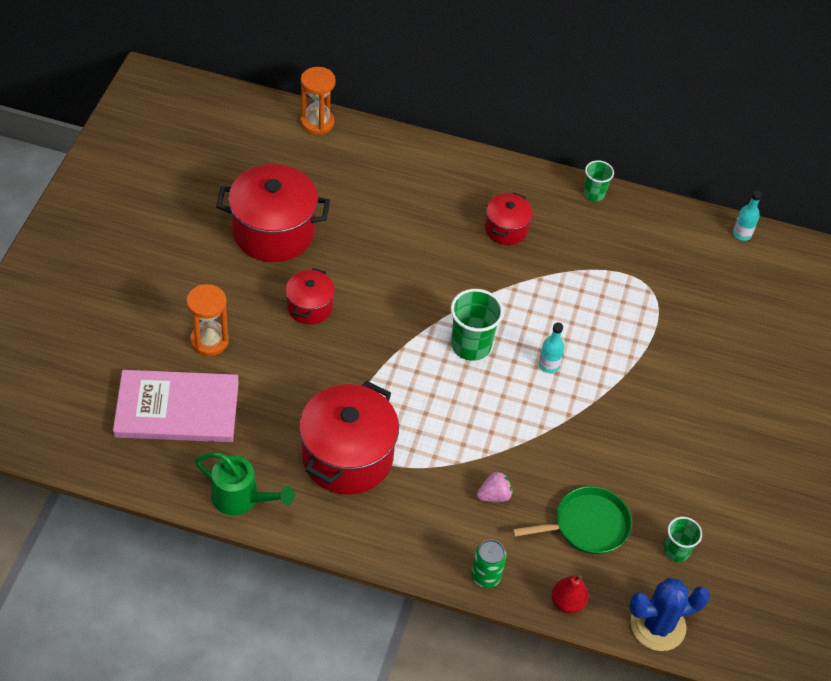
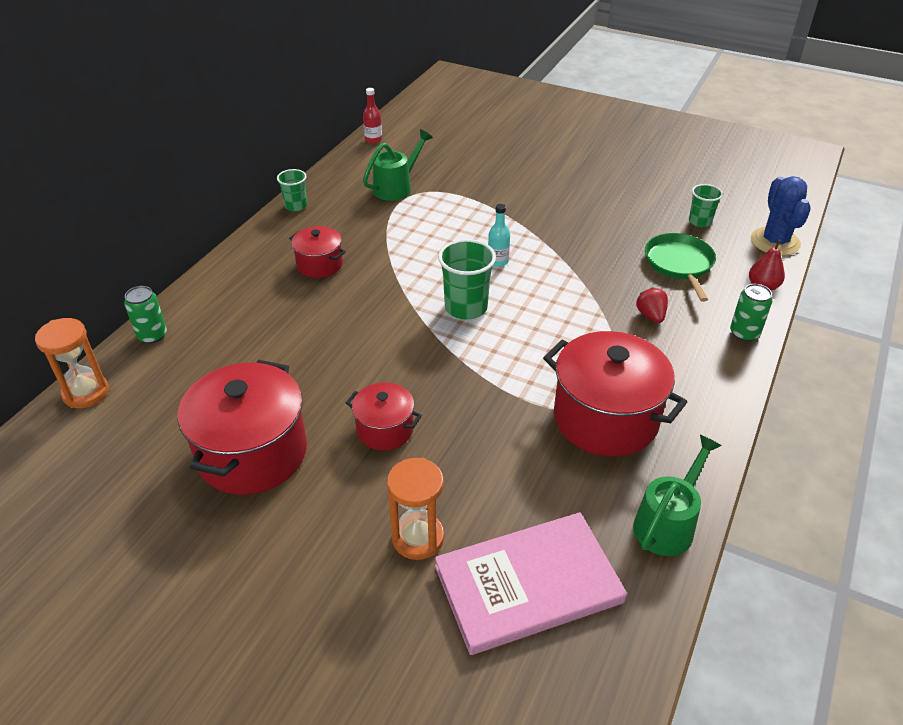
camera: 75 degrees left, 10 degrees down
pink book [113,370,239,442] -> pink book turned 60 degrees clockwise [435,512,627,655]
pink strawberry [477,471,513,502] -> red strawberry [636,287,668,323]
turquoise bottle [733,191,762,241] -> red bottle [363,88,382,144]
none -> green can [124,286,167,344]
none -> green watering can [363,129,433,201]

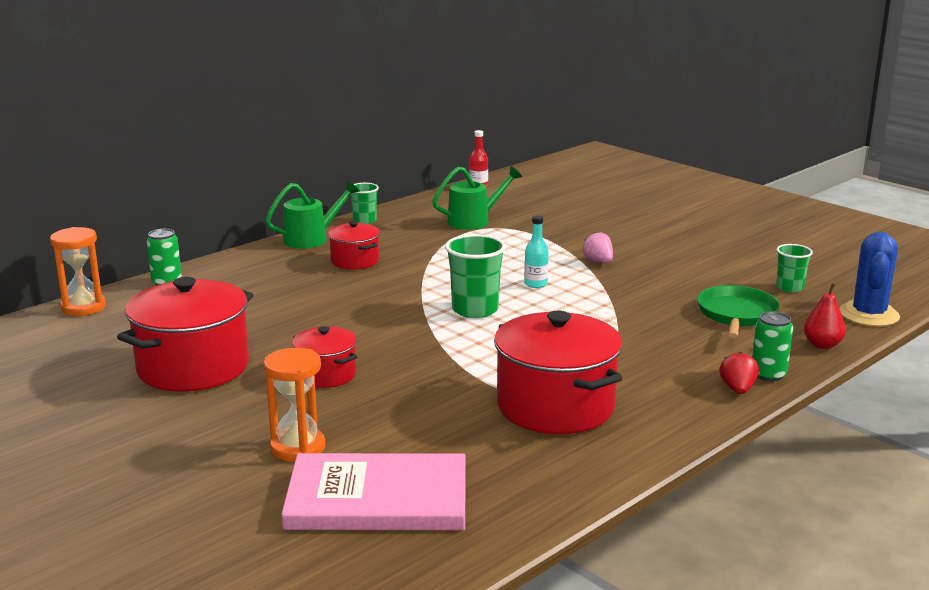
camera: 20 degrees right, 20 degrees down
green watering can [633,435,722,556] -> green watering can moved to [265,180,360,248]
red strawberry [636,287,668,323] -> red strawberry moved to [719,352,759,394]
none -> pink strawberry [582,232,613,263]

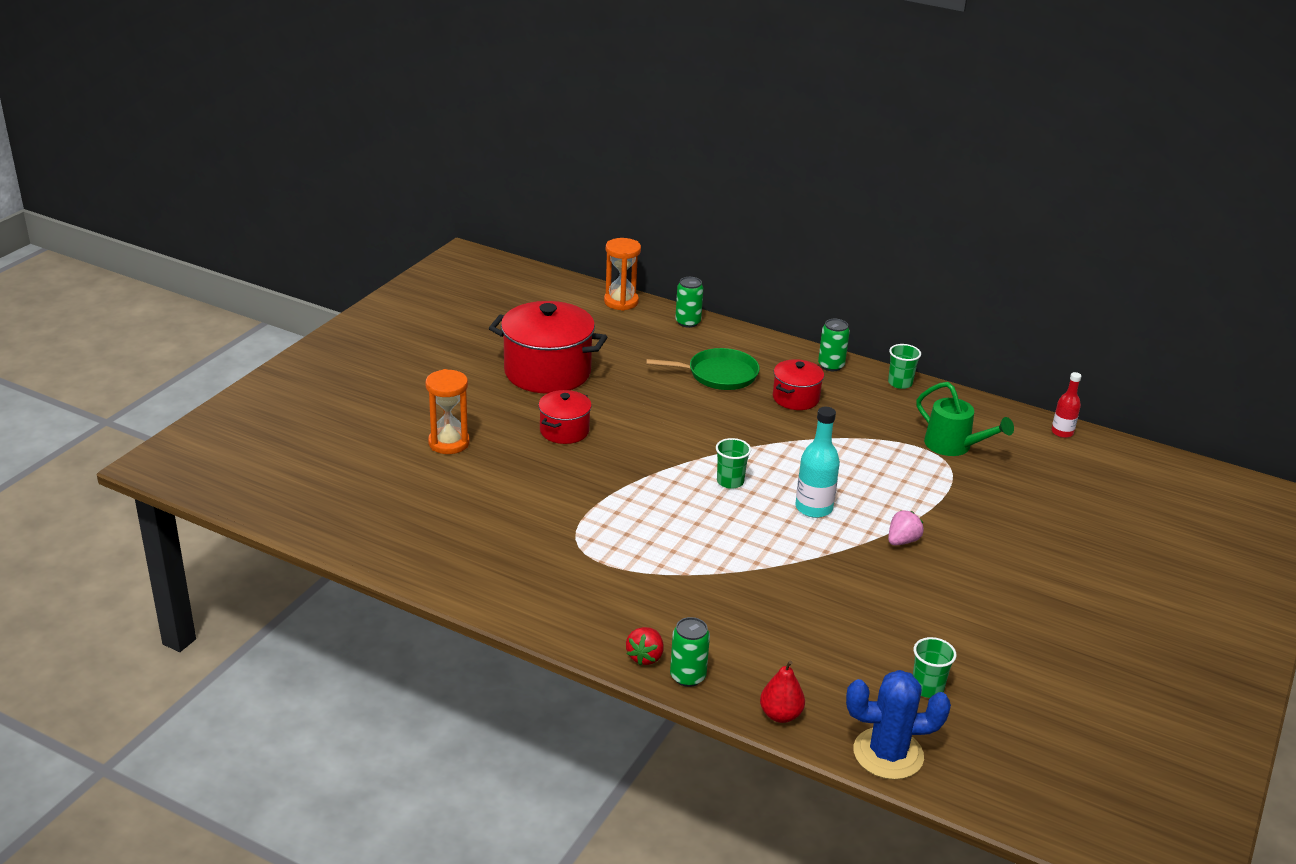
camera: 70 degrees right, 10 degrees up
green watering can [265,180,360,248] -> green can [818,319,850,371]
pink book [281,453,466,530] -> none
green cup [445,234,506,318] -> green cup [716,438,751,489], size x0.61
red pot [494,311,622,434] -> none
turquoise bottle [524,215,549,288] -> turquoise bottle [795,407,840,518], size x1.56
green pan [697,285,780,338] -> green pan moved to [646,348,760,390]
red strawberry [719,352,759,394] -> red strawberry turned 120 degrees clockwise [626,627,664,665]

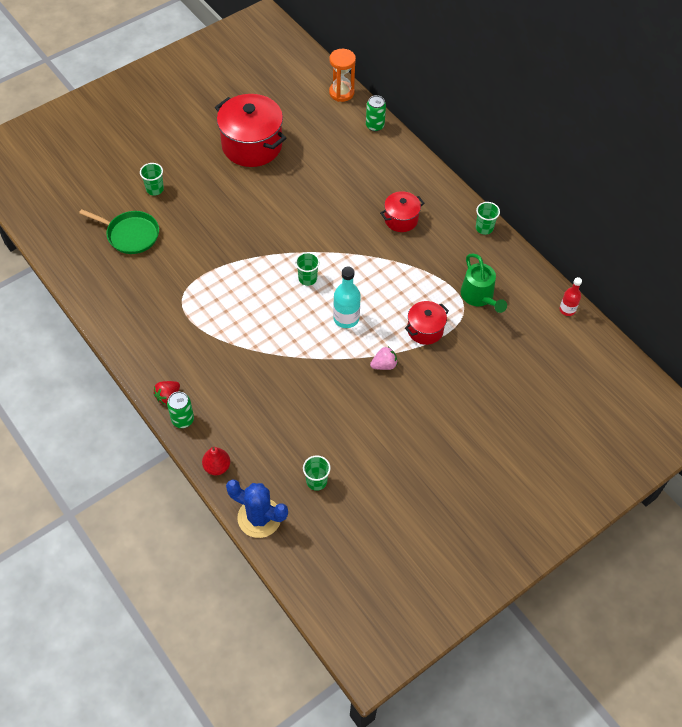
camera: 25 degrees right, 25 degrees up
orange hourglass [425,369,470,454] -> green cup [140,163,164,195]
red pot [538,390,592,444] -> red pot moved to [405,301,449,345]
green pan [646,348,760,390] -> green pan moved to [79,209,159,254]
green can [818,319,850,371] -> none

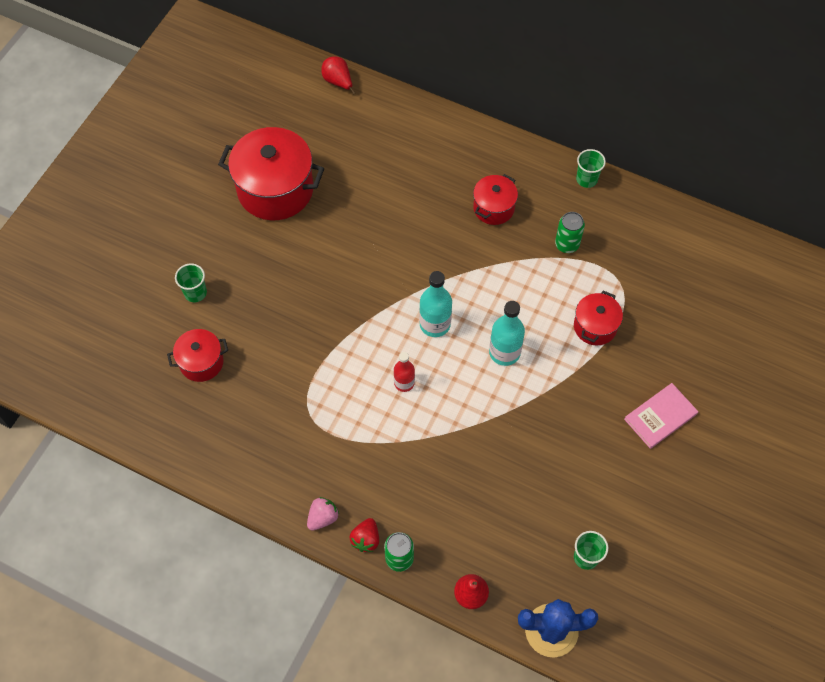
camera: 25 degrees left, 5 degrees up
green pan [79,209,159,254] -> red pot [167,329,228,382]
green cup [295,252,320,286] -> turquoise bottle [419,271,452,337]
orange hourglass [329,49,356,102] -> red pear [321,57,355,94]
green can [366,95,386,131] -> green can moved to [555,212,585,253]
pink strawberry [370,347,397,370] -> pink strawberry moved to [307,497,339,531]
green watering can [461,253,507,313] -> none
red bottle [560,277,582,316] -> red bottle moved to [394,352,415,392]
none -> pink book [624,383,698,449]

